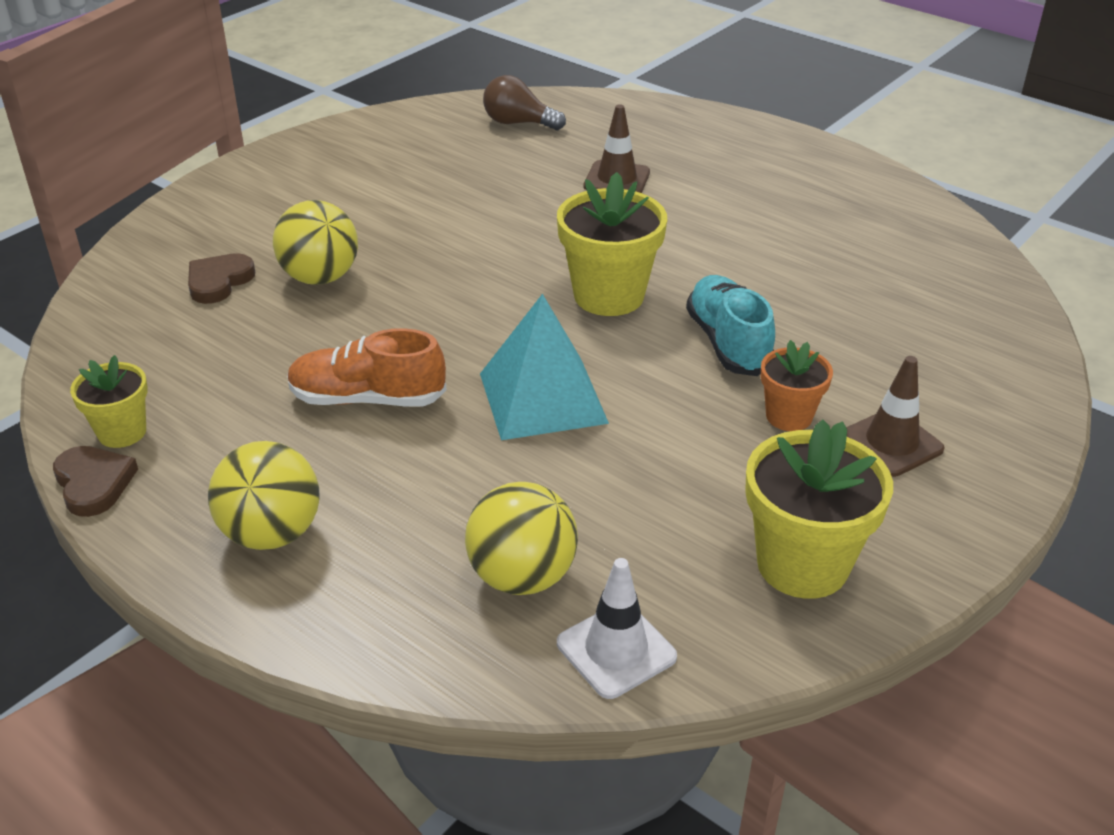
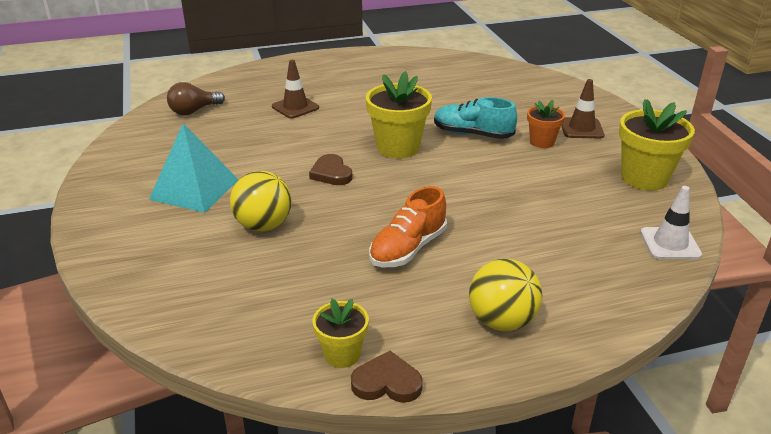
camera: 55 degrees left, 5 degrees down
brown heart [188,253,255,304] -> brown heart moved to [309,154,352,185]
yellow ball [465,482,578,595] -> none
turquoise pyramid [480,294,609,440] -> turquoise pyramid moved to [149,123,239,213]

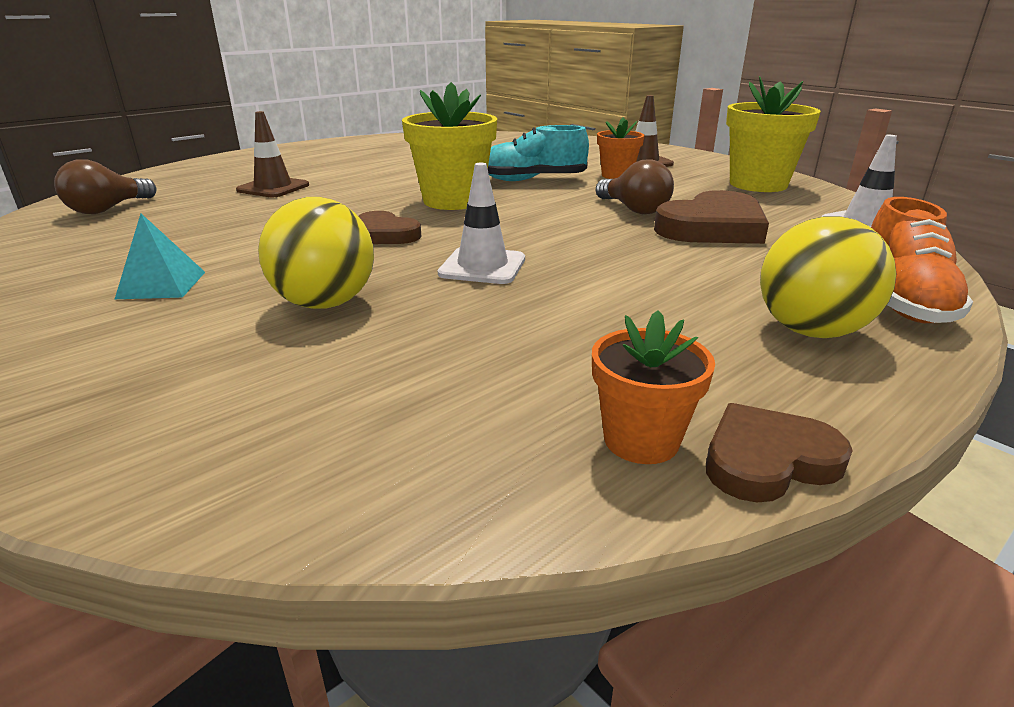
camera: 25 degrees left, 5 degrees down
turquoise pyramid [149,123,239,213] -> turquoise pyramid [115,214,205,299], size x0.55
yellow flower pot [313,299,369,368] -> orange flower pot [592,310,715,464]
orange shoe [369,186,447,267] -> orange shoe moved to [871,197,973,323]
none -> white traffic cone [438,163,525,284]
none -> brown light bulb [596,159,674,214]
none -> brown heart [654,190,769,244]

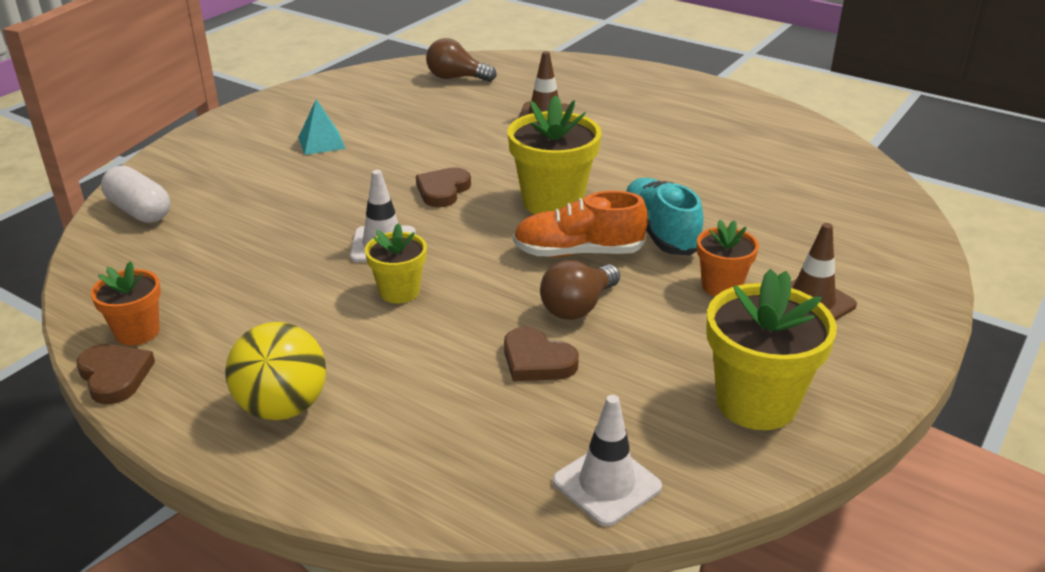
camera: 75 degrees right, 5 degrees up
yellow ball [258,197,374,309] -> none
brown heart [654,190,769,244] -> brown heart [504,327,579,381], size x0.60
orange shoe [871,197,973,323] -> orange shoe moved to [513,191,648,257]
none -> white capsule [101,166,170,223]
none -> yellow flower pot [365,223,427,303]

